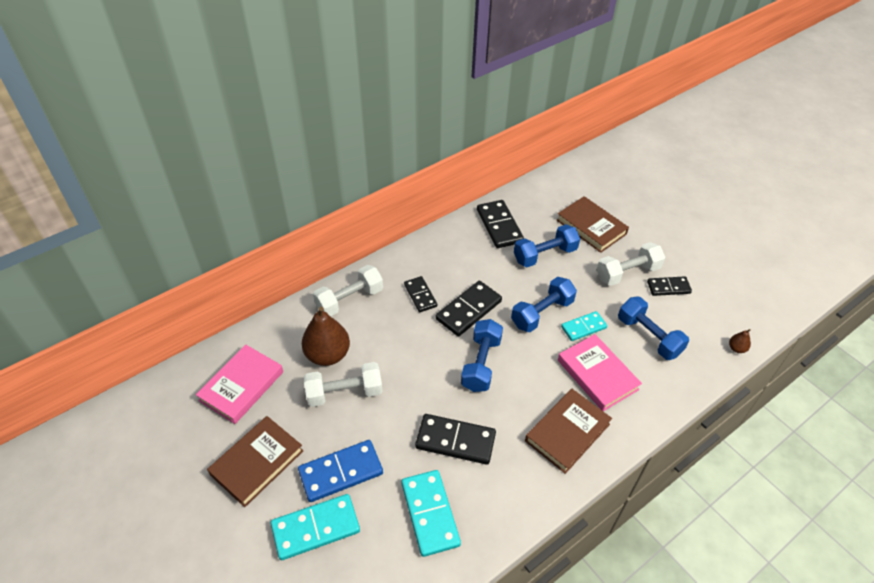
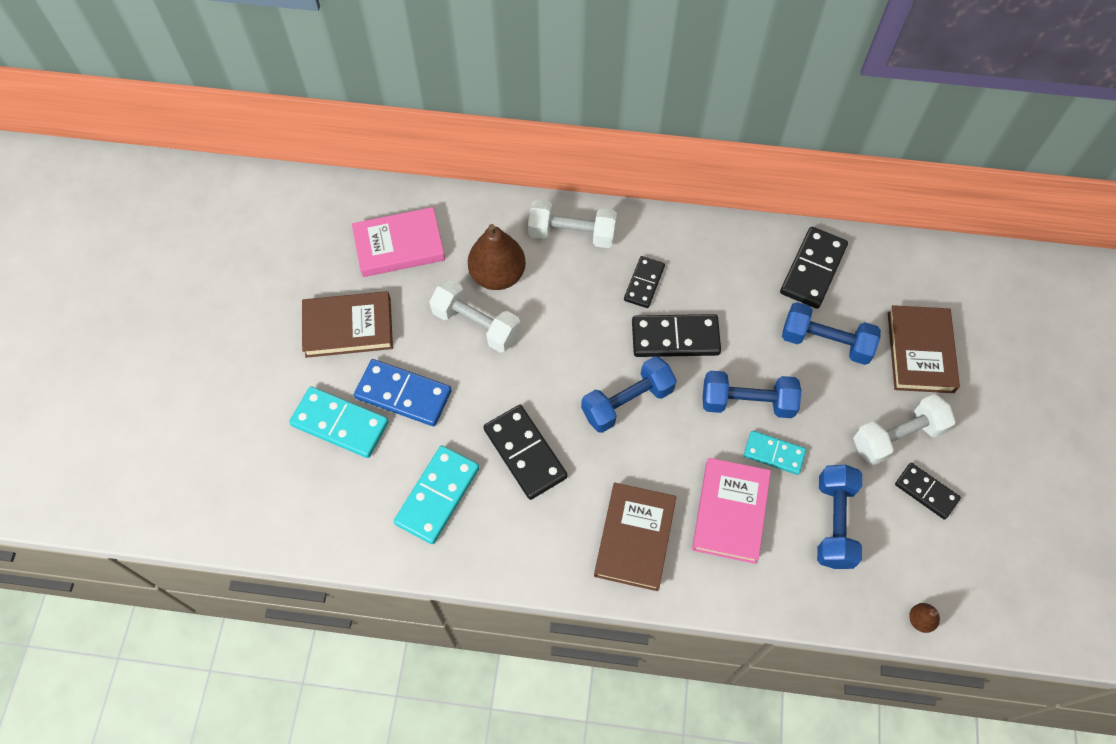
camera: 45 degrees right, 15 degrees up
brown book [525,389,612,474] -> brown book turned 75 degrees counterclockwise [594,483,676,591]
white dumbbell [597,242,665,286] -> white dumbbell turned 45 degrees counterclockwise [853,394,956,466]

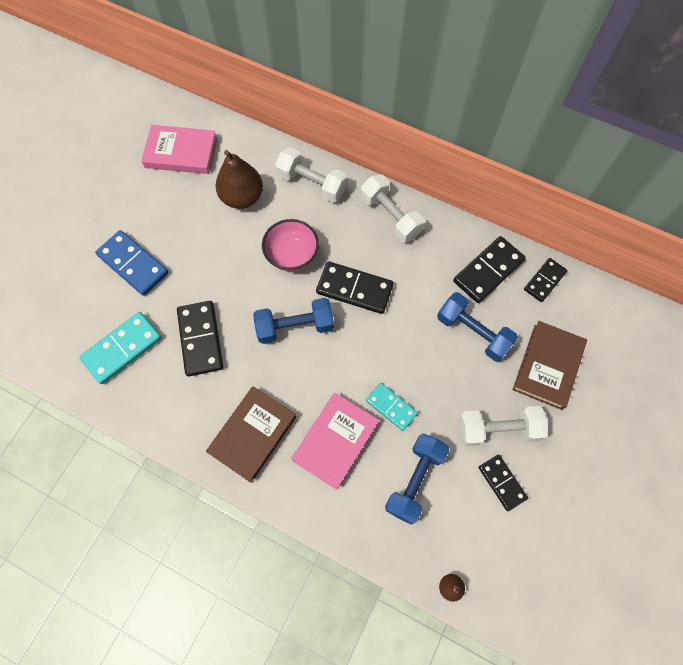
camera: 20 degrees right, 5 degrees up
turquoise domino [289,386,389,458] -> none
brown book [302,291,393,358] -> none
white dumbbell [429,279,521,353] -> white dumbbell moved to [360,174,425,243]
black domino [624,256,665,308] -> black domino moved to [524,258,567,302]
blue dumbbell [703,371,801,418] -> none
none -> pink bowl [262,219,319,271]

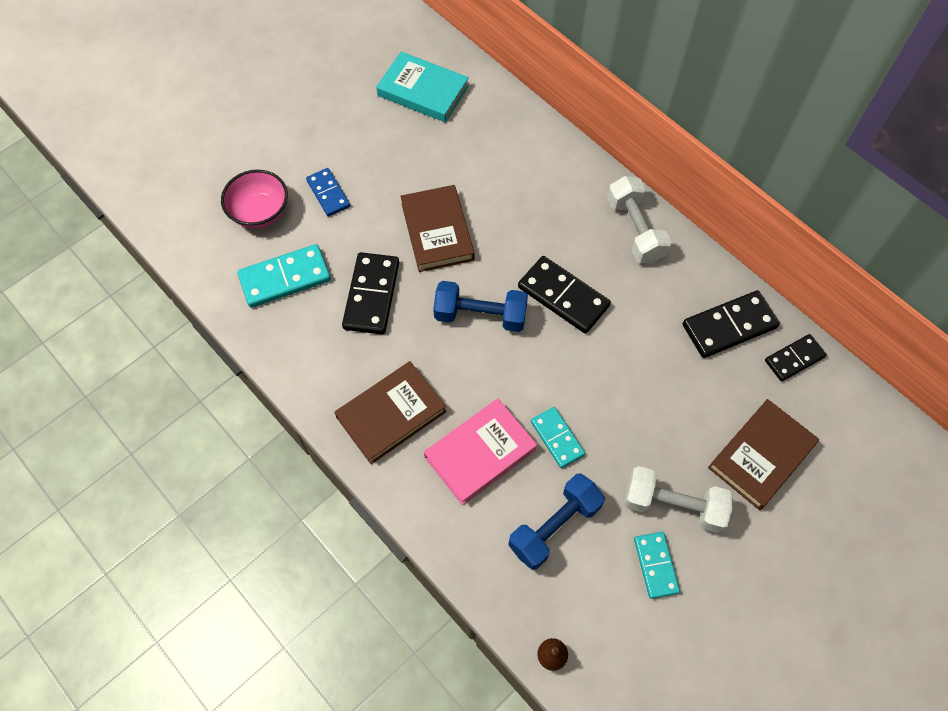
camera: 20 degrees right, 5 degrees down
blue domino [95,230,168,296] -> blue domino [306,168,350,217], size x0.63
pink book [141,125,217,174] -> turquoise book [376,51,469,122]
brown pear [216,150,263,209] -> none
pink bowl [262,219,319,271] -> pink bowl moved to [221,170,288,228]
white dumbbell [275,147,347,203] -> none
blue dumbbell [437,292,518,362] -> none
black domino [479,454,528,511] -> turquoise domino [634,532,680,599]
none -> brown book [400,185,475,272]

